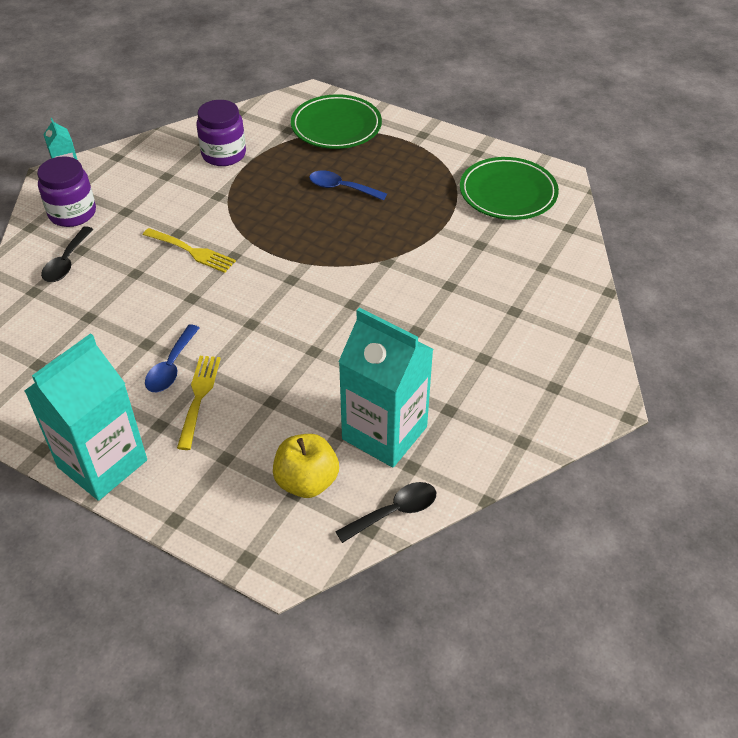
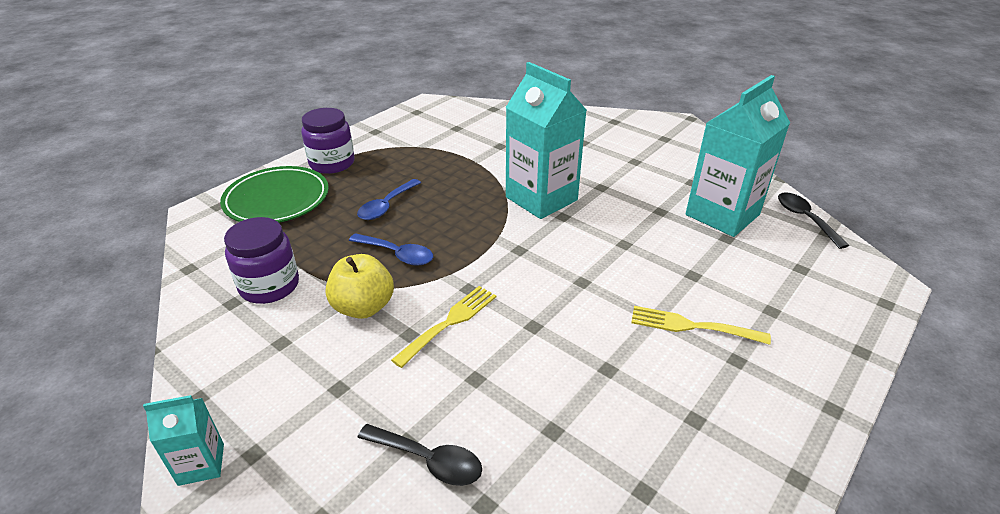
camera: 80 degrees left, 10 degrees down
turquoise carton [24,333,147,501] -> turquoise carton moved to [506,62,587,219]
purple jar [37,156,96,227] -> purple jar moved to [301,108,354,174]
blue spoon [145,324,199,392] -> blue spoon moved to [349,233,433,266]
yellow apple [273,434,339,498] -> yellow apple moved to [326,254,394,319]
green plate [460,157,559,220] -> none

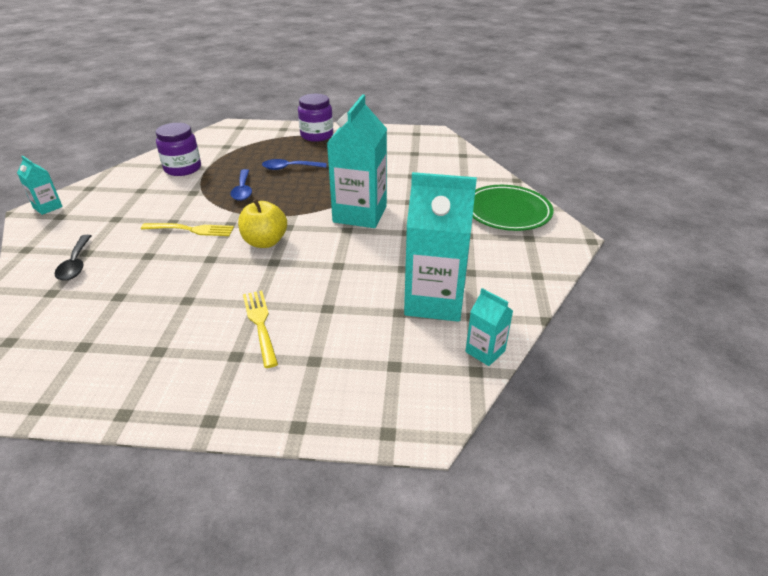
camera: 55 degrees right, 0 degrees up
green plate [220,166,329,223] -> green plate moved to [472,185,553,231]
yellow apple [326,254,394,319] -> yellow apple moved to [238,199,287,248]
black spoon [778,192,849,249] -> turquoise carton [465,288,513,366]

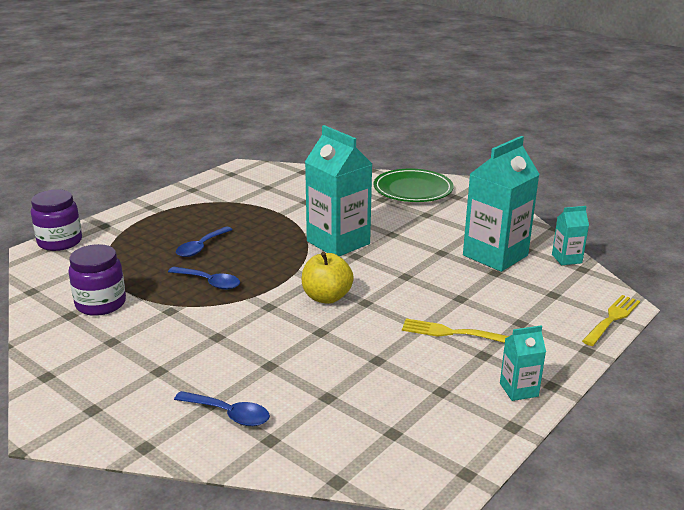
camera: 55 degrees left, 10 degrees down
turquoise carton [17,156,63,215] -> turquoise carton moved to [500,325,546,401]
black spoon [55,235,91,281] -> blue spoon [174,391,270,426]
yellow fork [141,223,234,236] -> yellow fork moved to [582,295,640,346]
purple jar [298,94,333,142] -> purple jar moved to [31,190,82,251]

